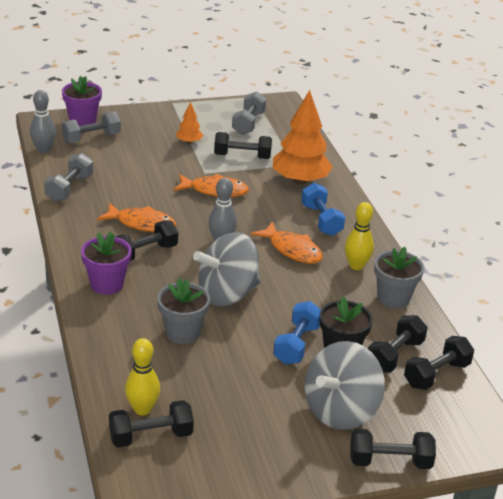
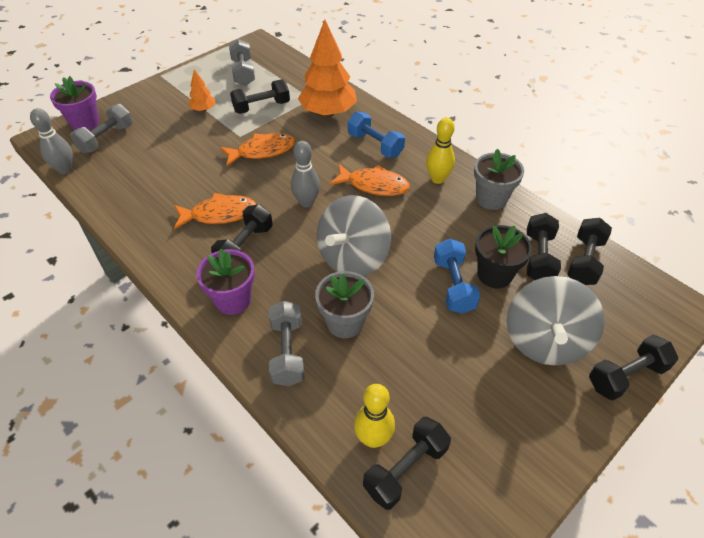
camera: 25 degrees left, 15 degrees up
grey dumbbell [44,153,93,202] -> grey dumbbell moved to [269,301,305,386]

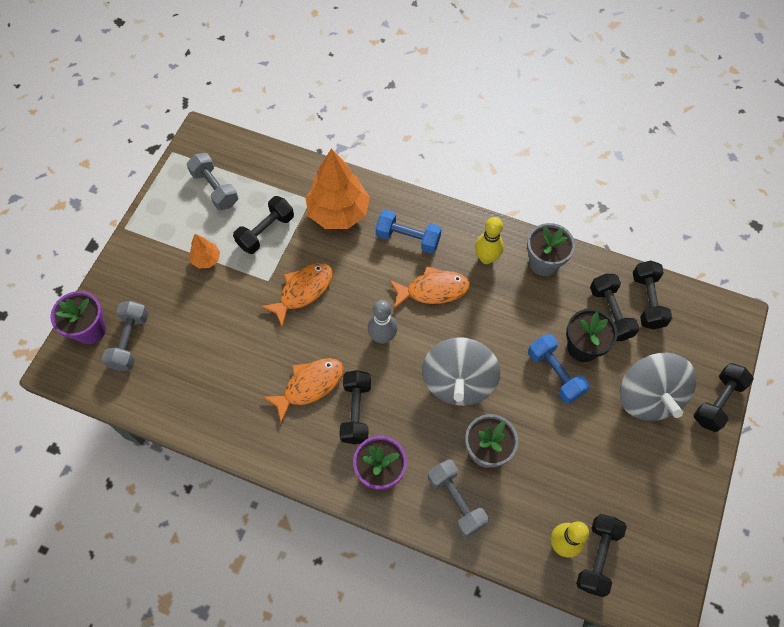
camera: 25 degrees left, 15 degrees up
grey bowling pin [30,108,73,174] -> none

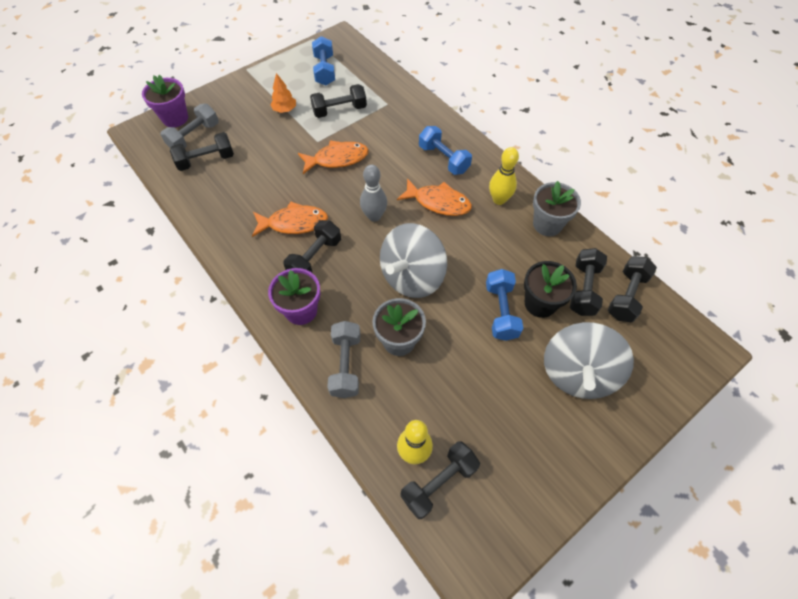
camera: 30 degrees right, 5 degrees down
grey dumbbell [186,153,238,210] -> blue dumbbell [312,36,335,86]
orange tree [305,148,370,229] -> none
black dumbbell [693,363,754,432] -> black dumbbell moved to [170,132,234,171]

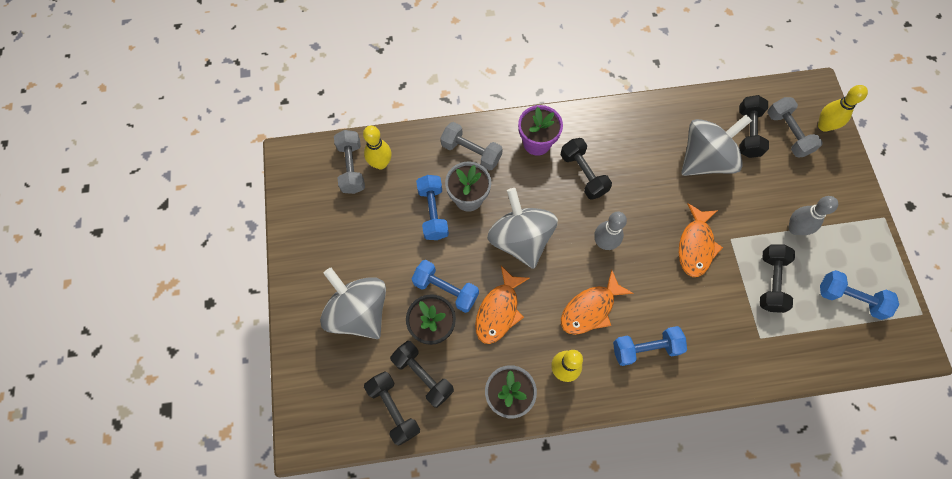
camera: 120 degrees right, 10 degrees up
purple flower pot [142,75,188,127] -> yellow bowling pin [818,85,868,132]
orange fish [252,201,328,237] -> orange fish moved to [475,266,530,344]
orange tree [270,73,296,113] -> grey bowling pin [788,196,838,235]
black dumbbell [401,441,480,519] -> grey dumbbell [334,130,365,194]
none -> blue dumbbell [416,175,449,240]
none -> grey spinning top [681,115,752,176]

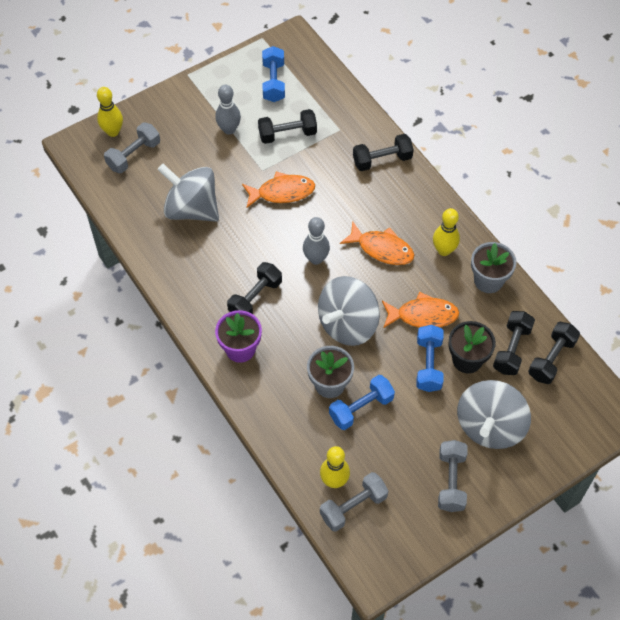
camera: 115 degrees left, 10 degrees down
grey dumbbell [440,122,503,171] -> grey dumbbell moved to [438,440,468,512]
blue dumbbell [613,326,687,366] -> none
black dumbbell [739,95,769,158] -> black dumbbell moved to [353,134,414,171]

